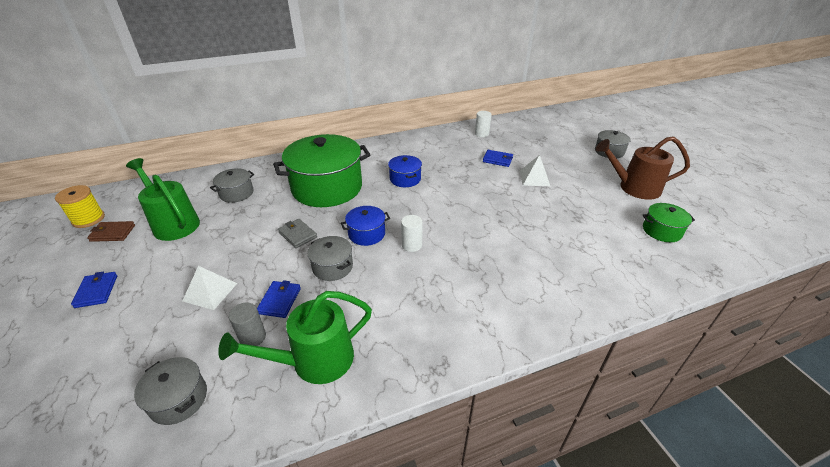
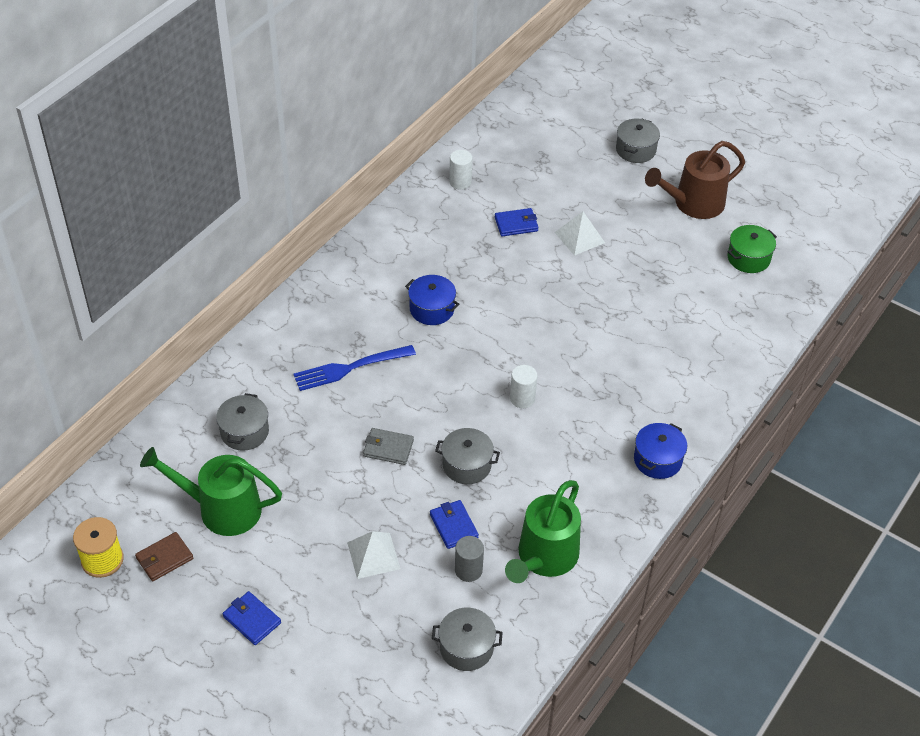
camera: 35 degrees left, 10 degrees up
green pot [273,134,371,207] -> blue fork [294,345,416,391]
blue pot [341,206,390,246] -> blue pot moved to [634,423,687,479]

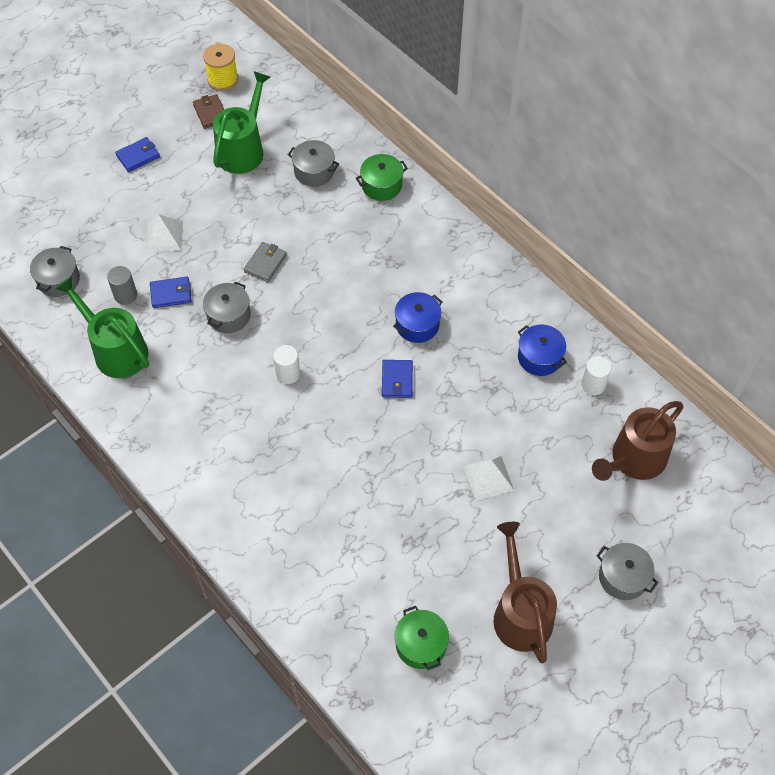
camera: 105 degrees right, 10 degrees up
blue fork [294,345,416,391] -> none
blue wallet [495,208,539,236] -> blue wallet moved to [382,360,413,398]
blue pot [634,423,687,479] -> blue pot moved to [518,325,567,376]
none -> green pot [356,154,408,201]
none -> brown watering can [592,401,683,481]

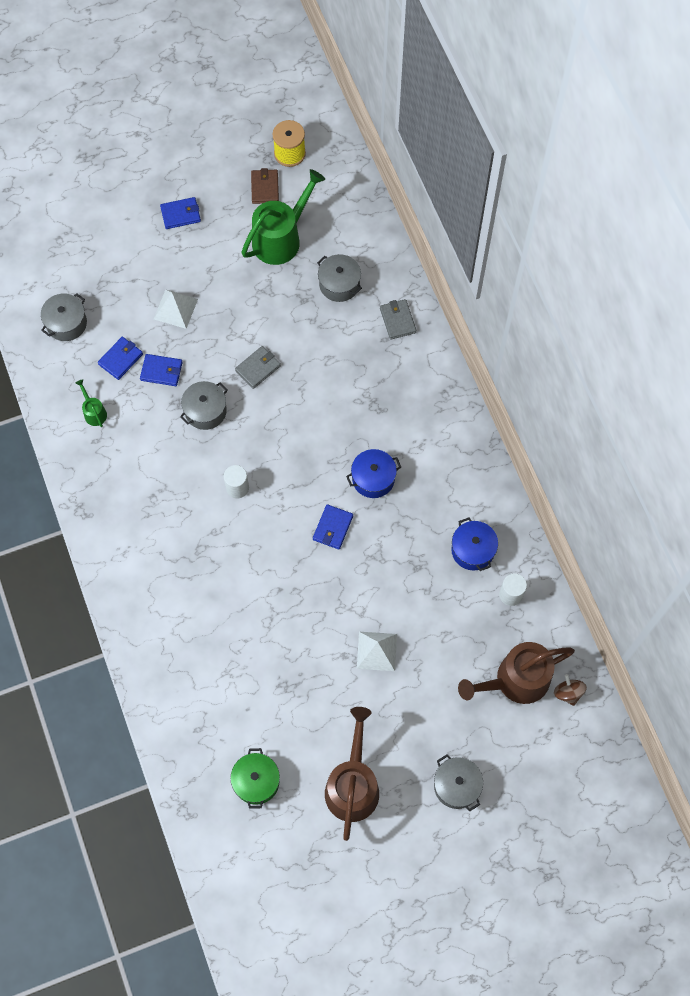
camera: 20 degrees right, 10 degrees up
green watering can [55,276,149,378] -> green watering can [76,379,107,427], size x0.45
grey cylinder [107,266,137,305] -> blue wallet [98,337,143,380]
green pot [356,154,408,201] -> grey wallet [380,299,416,340]
none -> brown spinning top [554,674,587,706]

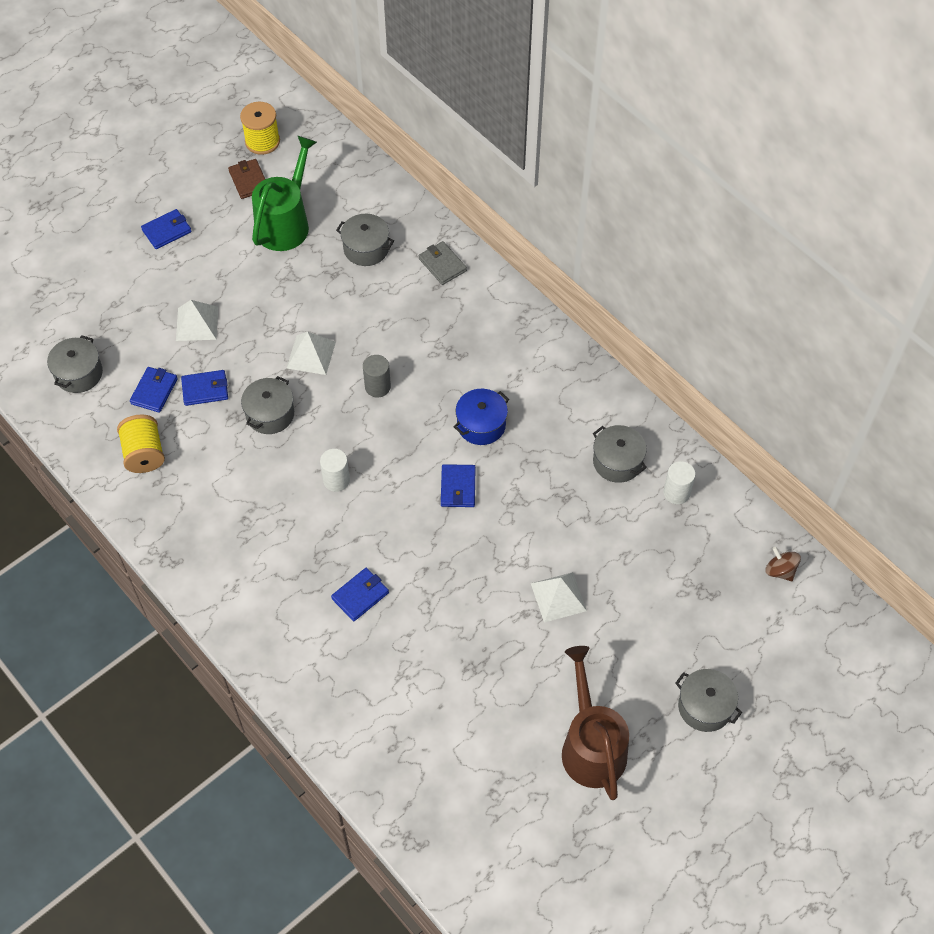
camera: 20 degrees left, 10 degrees down
green watering can [76,379,107,427] -> yellow spool [117,414,165,473]
green pot [231,748,280,809] -> none
grey wallet [235,346,281,389] -> white pyramid [287,331,336,375]
blue pot [451,518,498,571] -> grey pot [593,425,647,483]
brown watering can [458,642,575,704] -> none
none -> blue wallet [331,568,389,621]
none -> grey cylinder [363,355,391,398]

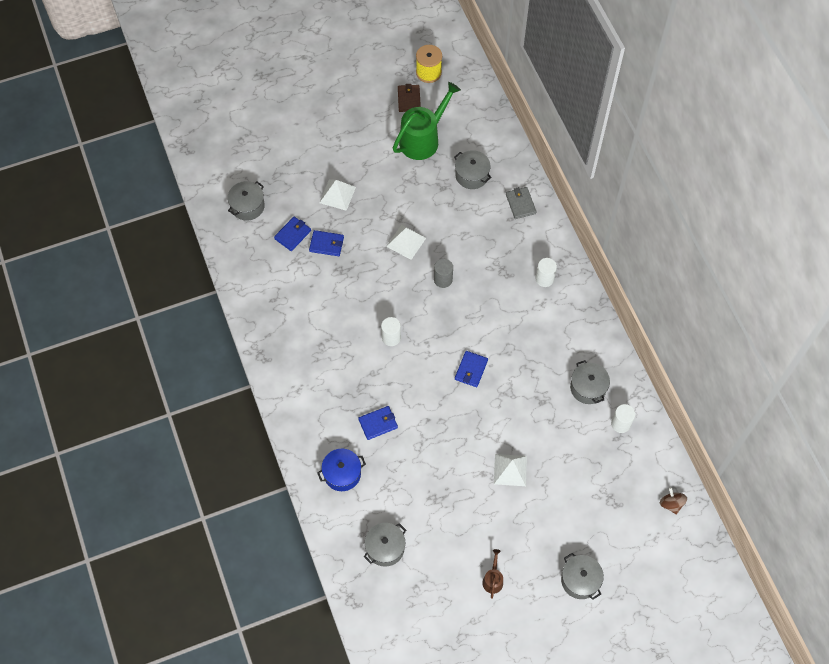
camera: 20 degrees right, 5 degrees up
yellow spool [117,414,165,473] -> none
blue wallet [141,209,192,249] -> none
grey pot [241,376,294,434] -> grey pot moved to [364,523,406,567]
blue pot [454,389,509,445] -> blue pot moved to [317,449,366,491]
brown watering can [562,646,629,800] -> brown watering can [482,549,503,599], size x0.45
none -> white cylinder [535,258,557,287]

